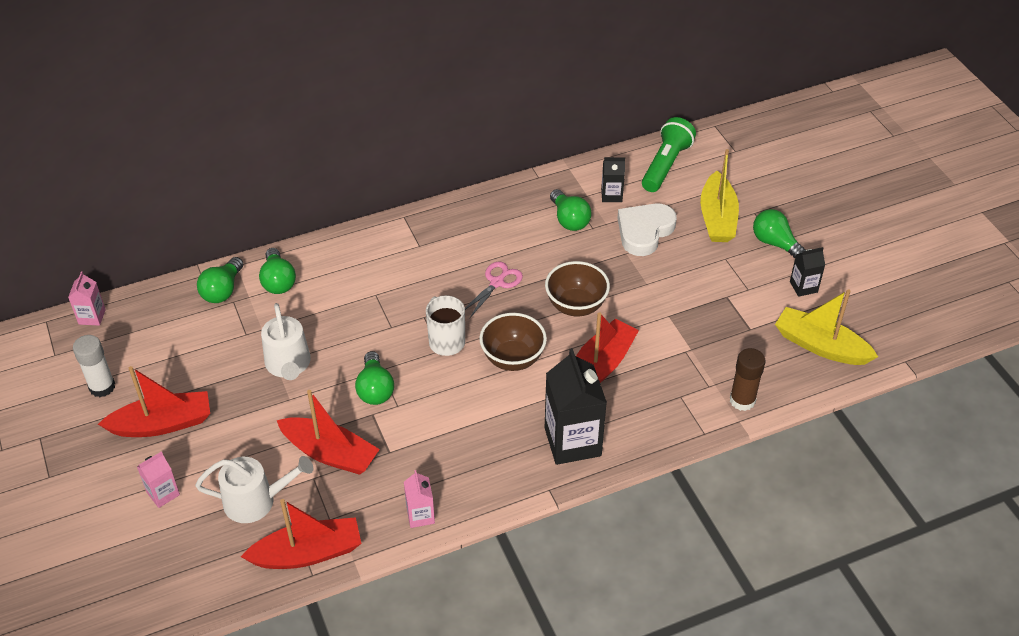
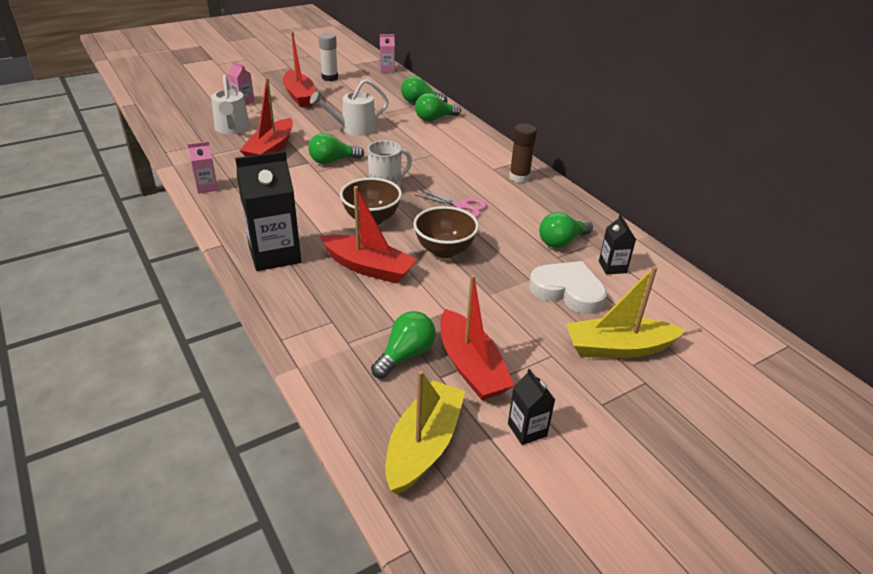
camera: 80 degrees right, 10 degrees down
red boat [241,499,362,569] -> red boat moved to [440,275,515,400]
green flashlight [642,117,696,192] -> none
brown glue stick [730,348,765,411] -> brown glue stick moved to [509,124,537,183]
green light bulb [753,209,806,258] -> green light bulb moved to [371,311,436,379]

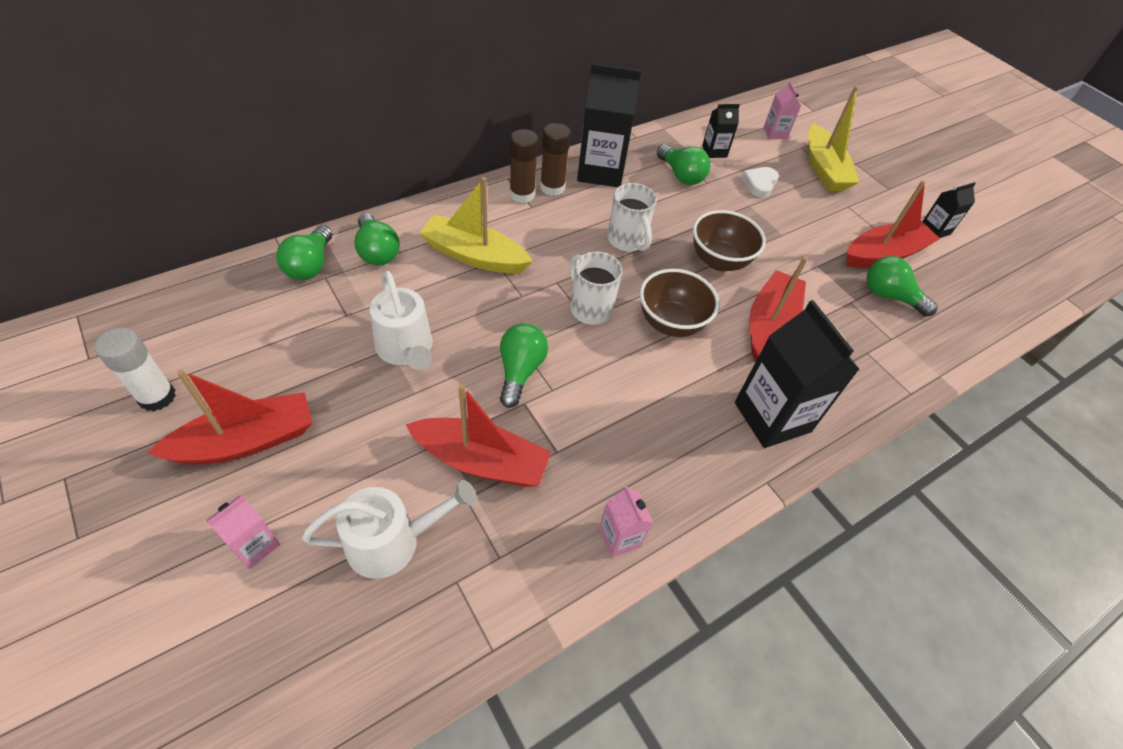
camera: 95 degrees left, 15 degrees up
green light bulb [308,133,364,164] -> green light bulb turned 150 degrees counterclockwise [500,323,548,408]
pink carton [380,34,395,72] -> pink carton moved to [763,81,801,139]
yellow boat [385,370,466,495] -> yellow boat moved to [419,177,533,274]
pink scissors [415,189,487,218] -> white mug [607,183,657,252]
white heart [529,261,607,314] -> white heart [742,167,779,198], size x0.58
none -> brown glue stick [509,129,538,203]
none -> black carton [577,63,641,187]

